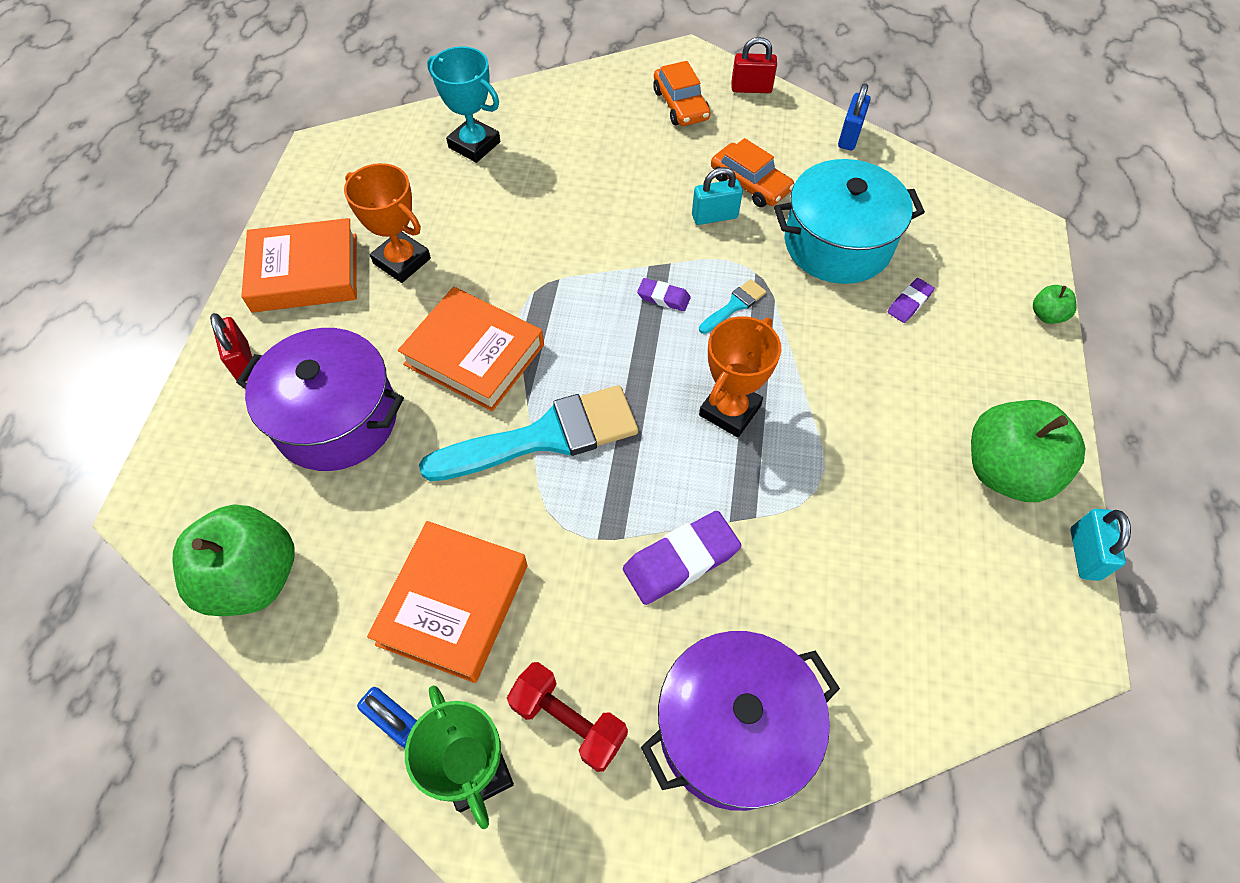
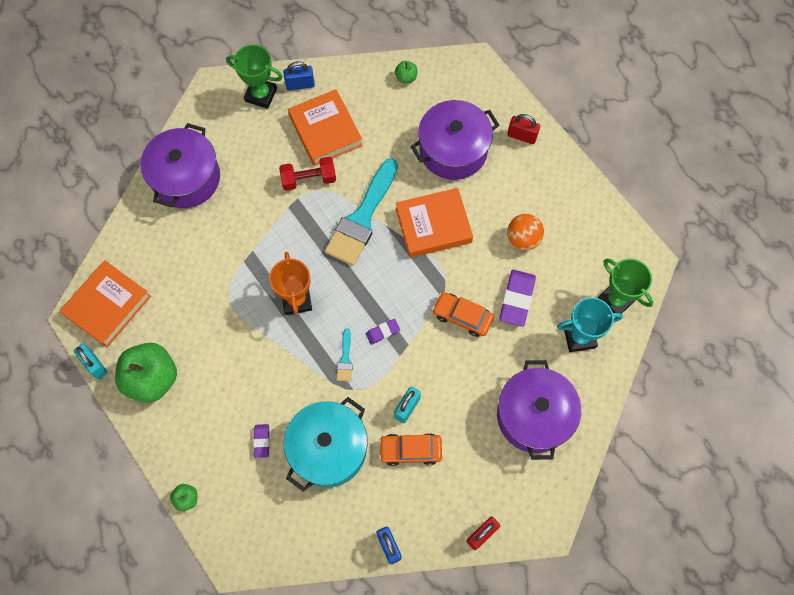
camera: 135 degrees right, 10 degrees up
green apple [173,504,295,616] -> green apple [395,61,417,84], size x0.43
orange book [241,218,357,312] -> orange book moved to [60,260,151,348]
orange trophy [344,163,431,283] -> orange ball [507,214,544,250]
red dumbbell [507,662,628,772] -> red dumbbell moved to [279,157,336,191]
purple eraser [623,511,741,605] -> purple eraser moved to [499,270,536,326]
orange car [653,61,710,126] -> orange car moved to [432,292,494,337]
none -> purple pot [497,360,581,460]
none -> green trophy [598,258,653,314]

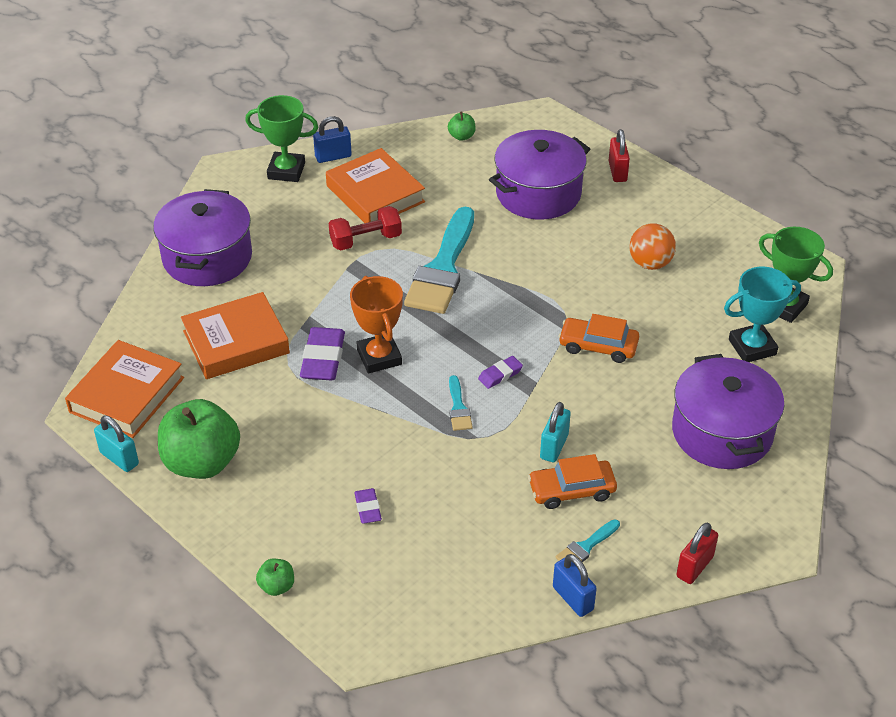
camera: 10 degrees left, 25 degrees down
turquoise pot [284,397,368,492] -> none
orange book [396,188,473,258] -> orange book moved to [181,292,290,379]
purple eraser [499,270,536,326] -> purple eraser moved to [300,327,345,381]
red padlock [507,114,540,144] -> red padlock turned 75 degrees clockwise [608,129,630,182]
none -> turquoise brush [556,519,620,562]

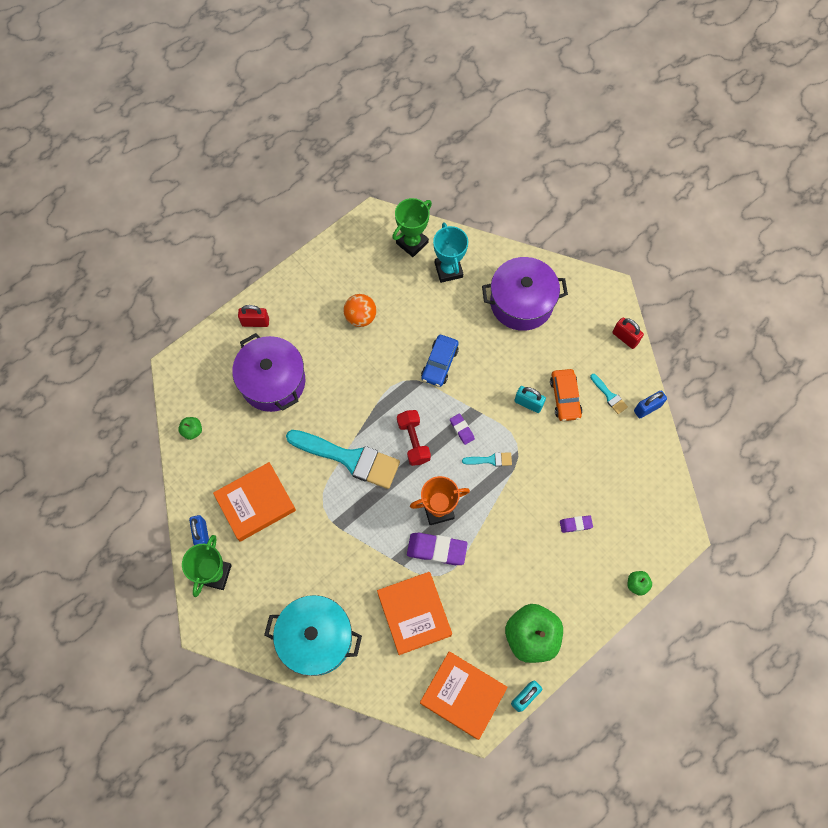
camera: 85 degrees left, 25 degrees up
purple pot [153,189,252,286] -> turquoise pot [264,595,362,676]
red dumbbell [329,206,402,251] -> red dumbbell moved to [397,410,431,466]
orange car [558,314,639,363] -> blue car [421,335,459,387]

